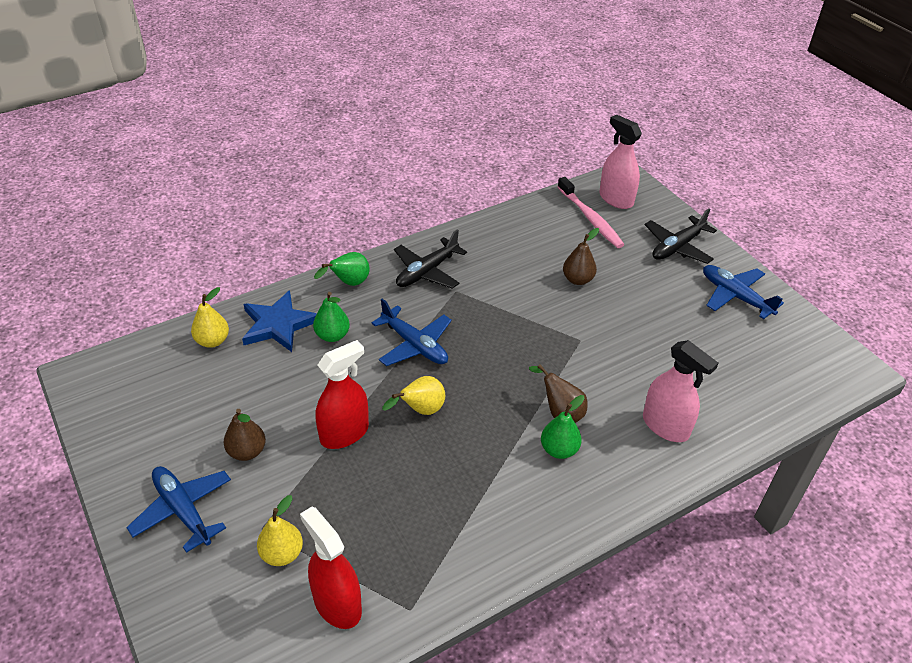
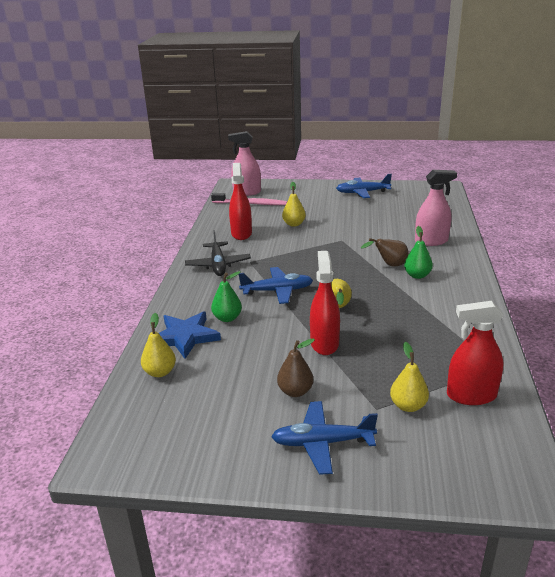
camera: 50 degrees left, 15 degrees down
green pear [314,252,370,286] -> none
brown pear [563,228,599,285] -> yellow pear [282,182,306,227]
black plane [645,208,717,264] -> none
none -> red spray bottle [229,163,252,240]

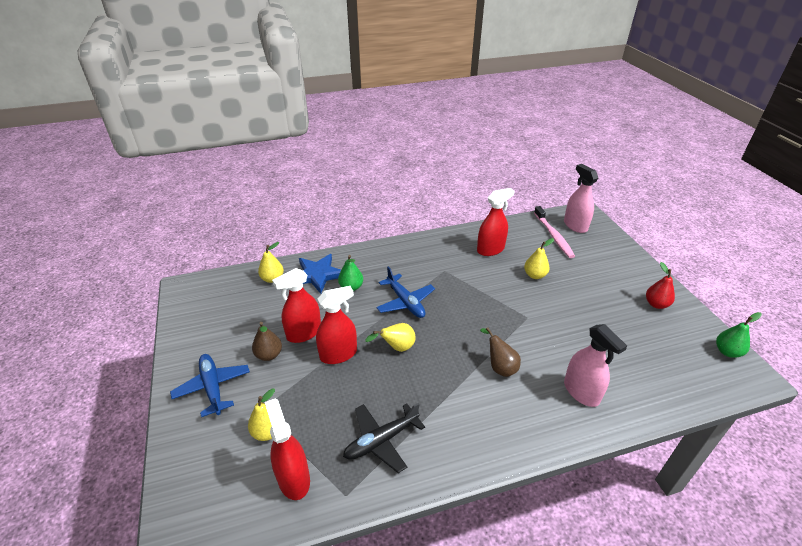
camera: 65 degrees right, 10 degrees up
black plane [185,230,251,276] -> black plane moved to [343,403,425,473]
blue plane [336,174,392,198] -> red pear [646,262,675,309]
green pear [404,226,433,279] -> green pear moved to [716,312,762,358]
none -> red spray bottle [272,268,321,343]

